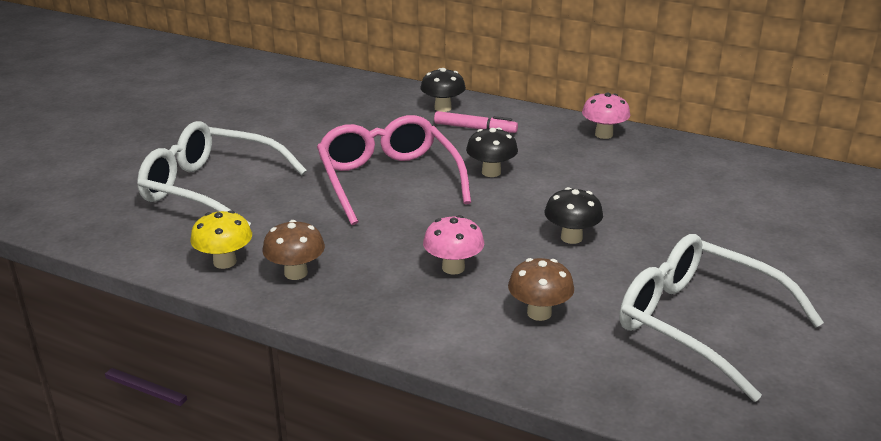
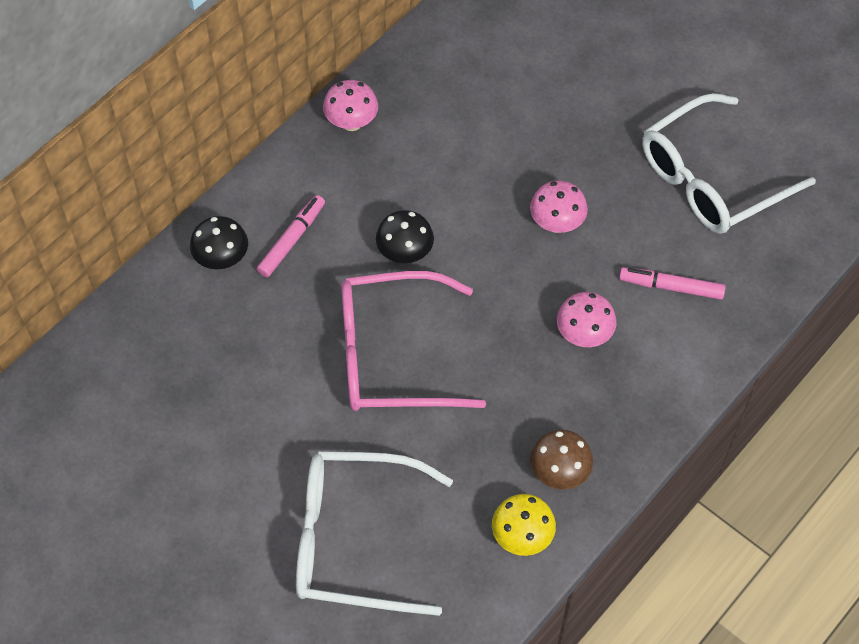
camera: 75 degrees left, 30 degrees up
white glasses [137,121,307,226] -> white glasses turned 60 degrees clockwise [296,451,453,616]
brown mushroom [508,258,574,321] -> pink marker [619,267,726,300]
black mushroom [545,187,603,244] -> pink mushroom [530,181,588,233]

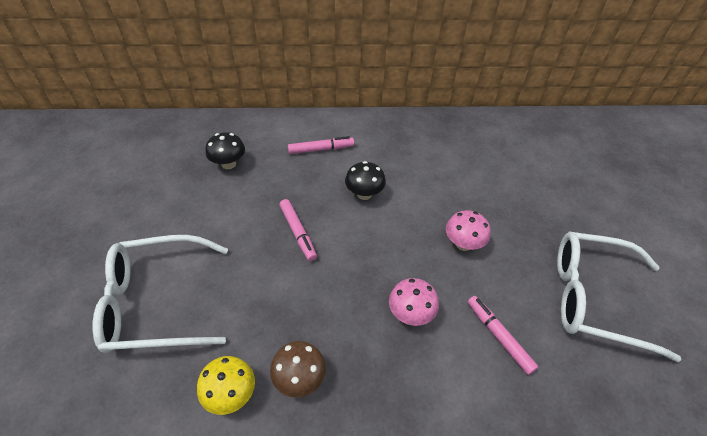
camera: 45 degrees right, 10 degrees down
black mushroom [190,216,248,269] -> black mushroom moved to [205,132,245,169]
white glasses [296,451,453,616] -> white glasses turned 60 degrees counterclockwise [92,235,228,353]
pink mushroom [323,80,378,131] -> none
pink glasses [341,271,486,411] -> pink marker [280,199,317,261]

